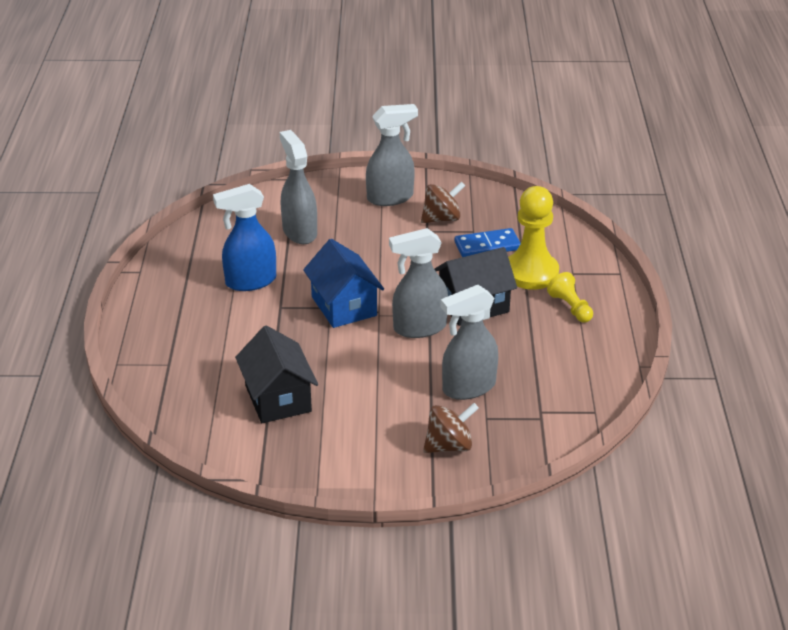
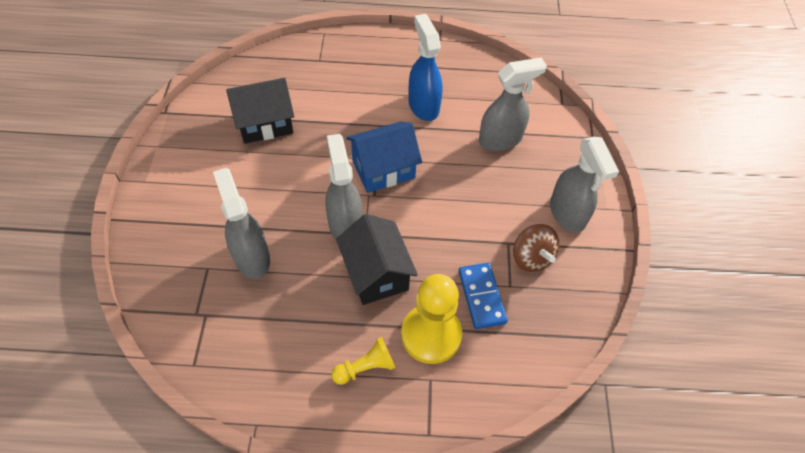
camera: 90 degrees right, 20 degrees up
brown spinning top [423,403,479,453] -> none

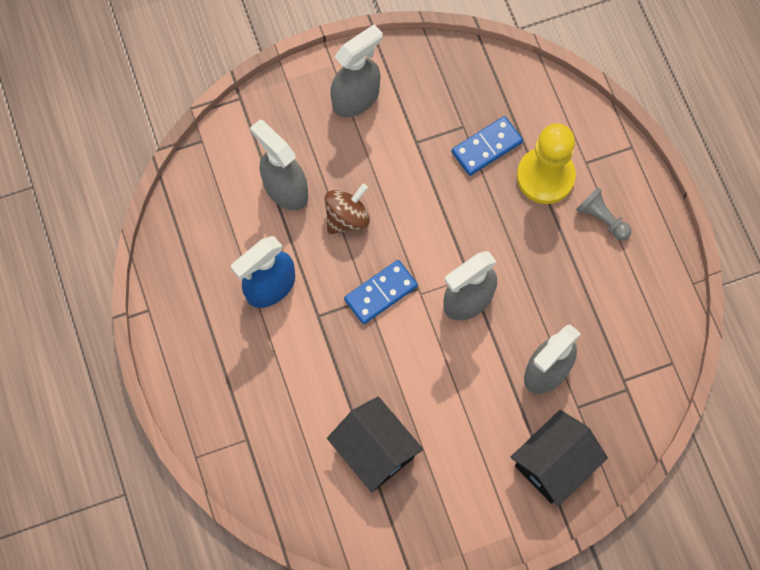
camera: 110 degrees left, 15 degrees up
yellow pawn [331,337,396,385] -> grey pawn [576,187,631,241]
black house [336,214,418,305] -> black house moved to [511,410,608,506]
blue house [346,122,422,193] -> blue domino [344,260,418,324]
brown spinning top [513,224,559,272] -> brown spinning top moved to [324,184,370,235]

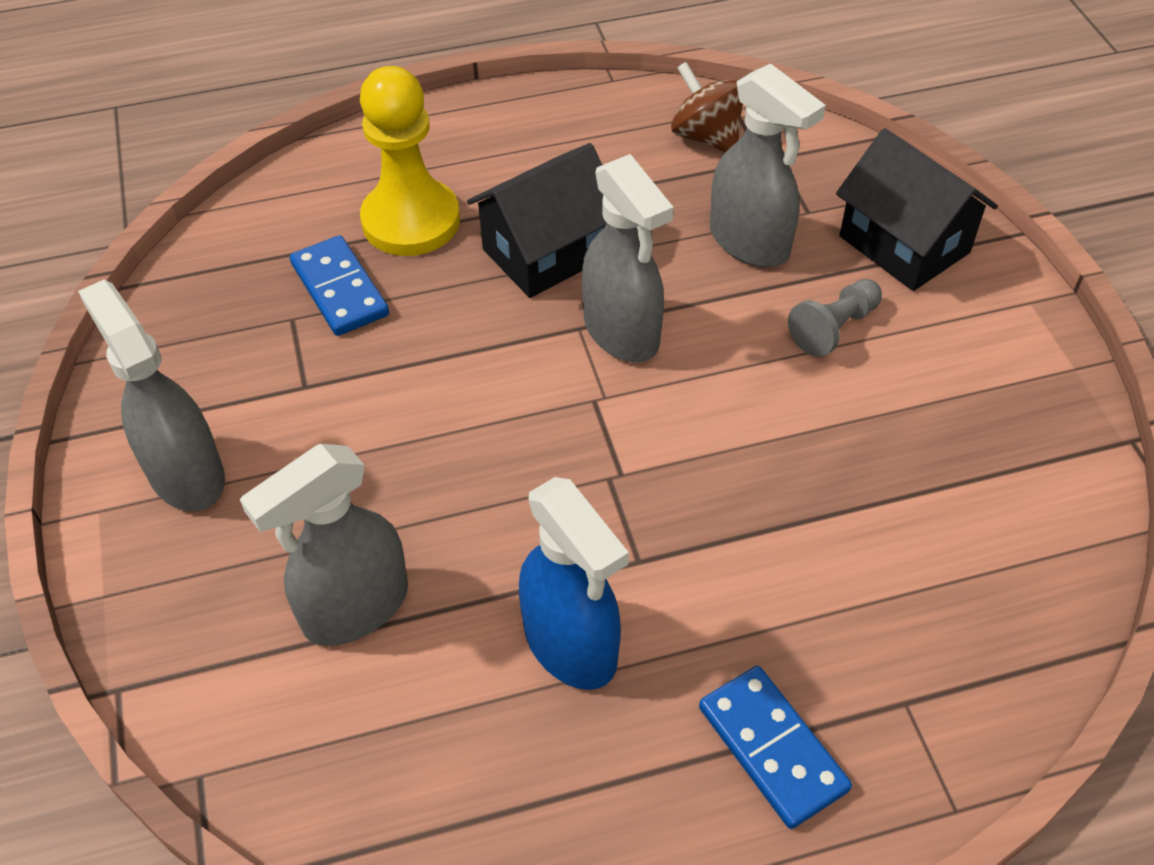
camera: 85 degrees left, 20 degrees down
brown spinning top [324,184,370,235] -> brown spinning top moved to [671,62,743,152]
black house [327,396,423,492] -> black house moved to [467,143,607,298]
blue domino [344,260,418,324] -> blue domino moved to [699,666,852,829]
grey pawn [576,187,631,241] -> grey pawn moved to [788,279,882,357]

